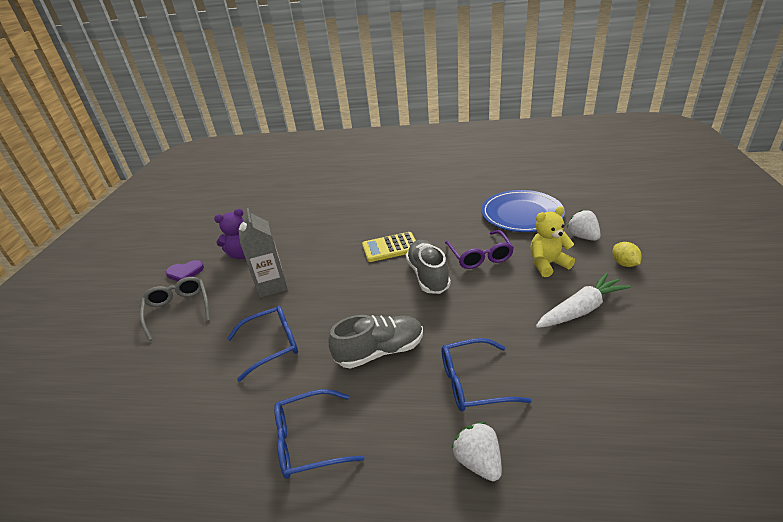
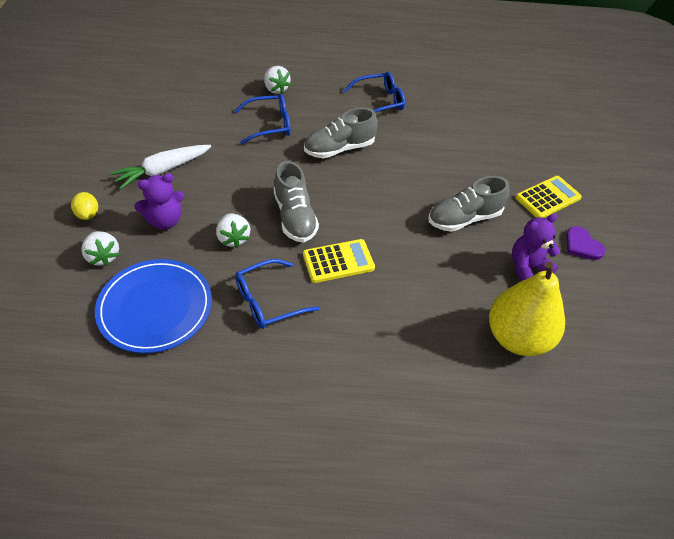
camera: 170 degrees right, 15 degrees up
grey glasses [140,277,210,341] -> yellow calculator [516,176,582,218]
purple heart [166,260,204,281] -> purple heart turned 105 degrees counterclockwise [566,226,606,260]
blue glasses [227,306,298,381] -> blue glasses moved to [235,259,320,329]
grey carton [238,208,288,298] -> grey shoe [428,176,509,232]
purple glasses [445,230,514,269] -> white strawberry [216,213,250,248]
yellow teddy bear [530,207,575,277] -> purple teddy bear [134,173,184,230]
none -> yellow pear [489,262,565,356]

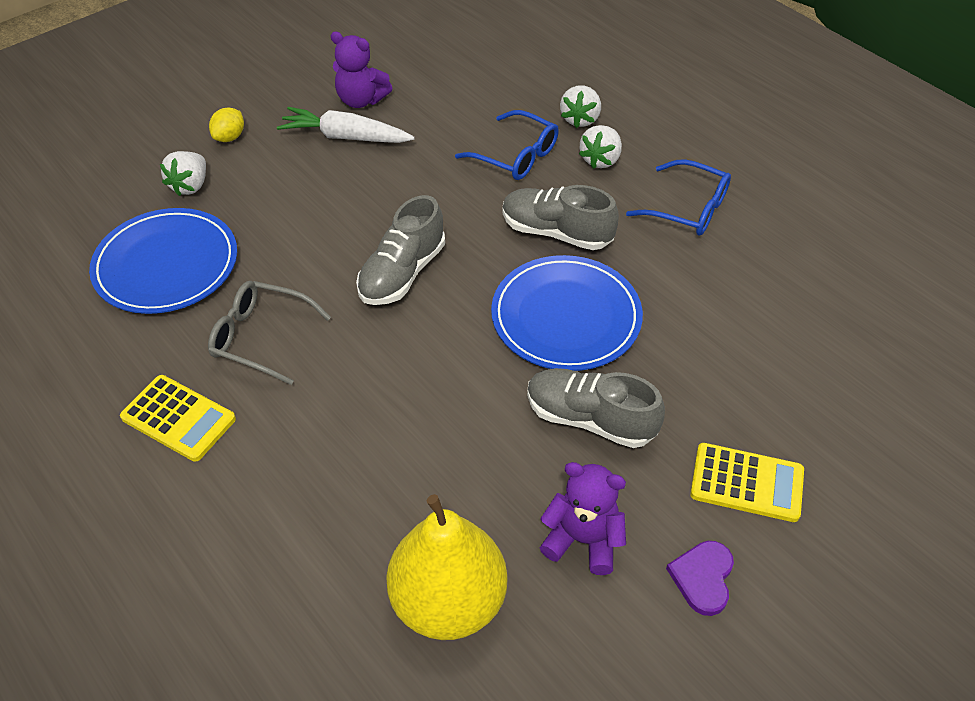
camera: 50 degrees right, 0 degrees up
purple teddy bear [134,173,184,230] -> purple teddy bear moved to [330,32,392,108]
white strawberry [216,213,250,248] -> white strawberry moved to [579,125,622,169]
blue glasses [235,259,320,329] -> grey glasses [208,281,331,385]
yellow calculator [303,239,375,283] -> yellow calculator moved to [120,375,236,462]
none -> blue plate [491,255,643,371]

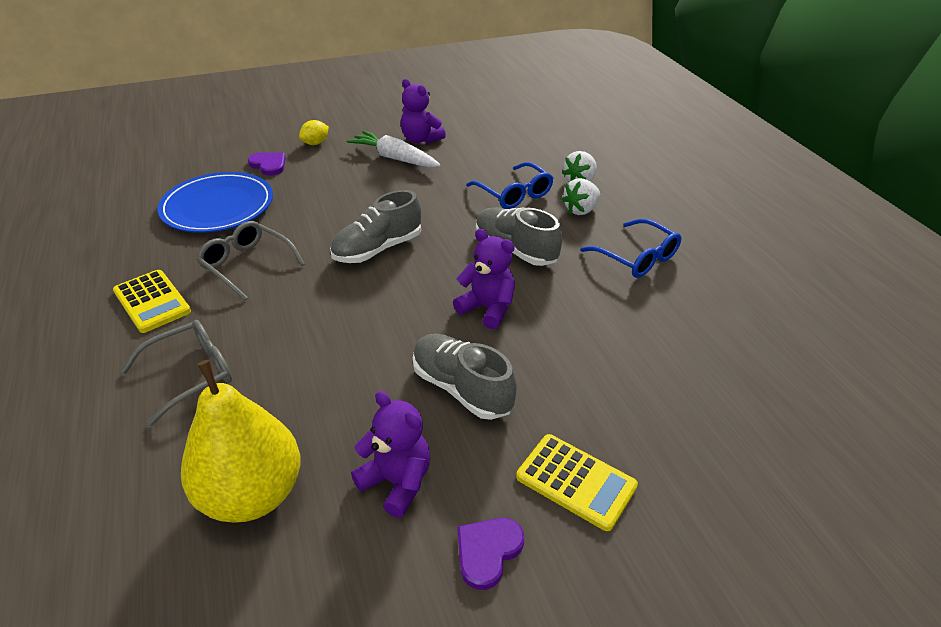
camera: 20 degrees right, 10 degrees down
white strawberry [160,151,206,196] -> purple heart [248,152,286,176]
blue plate [491,255,643,371] -> purple teddy bear [453,229,515,329]
none -> grey glasses [121,320,232,426]

